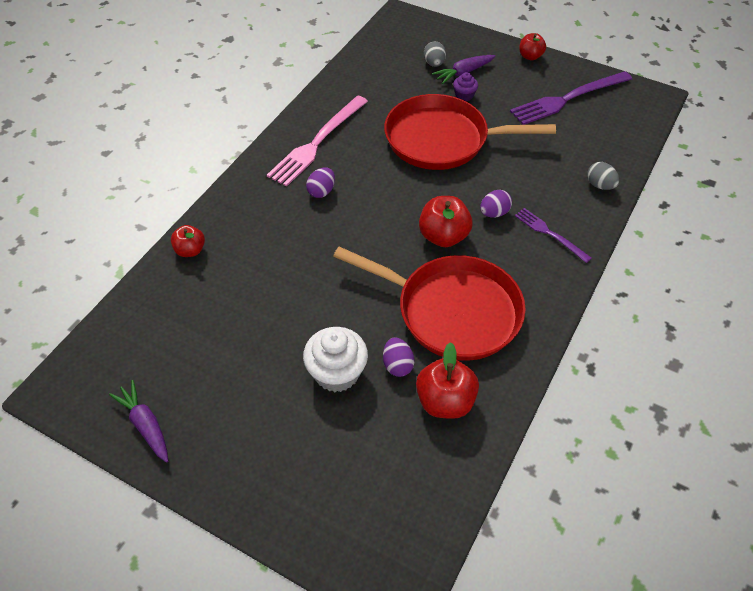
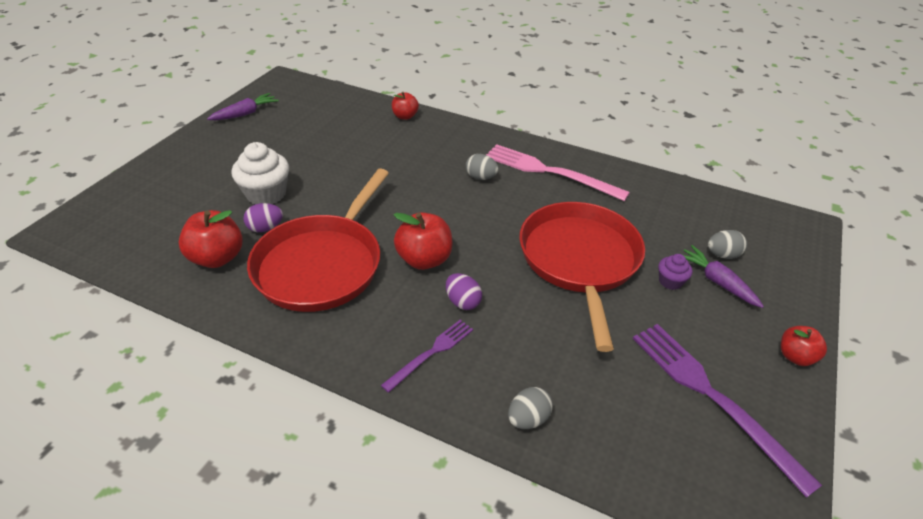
camera: 85 degrees right, 10 degrees down
purple egg [306,167,335,198] -> grey egg [466,154,499,180]

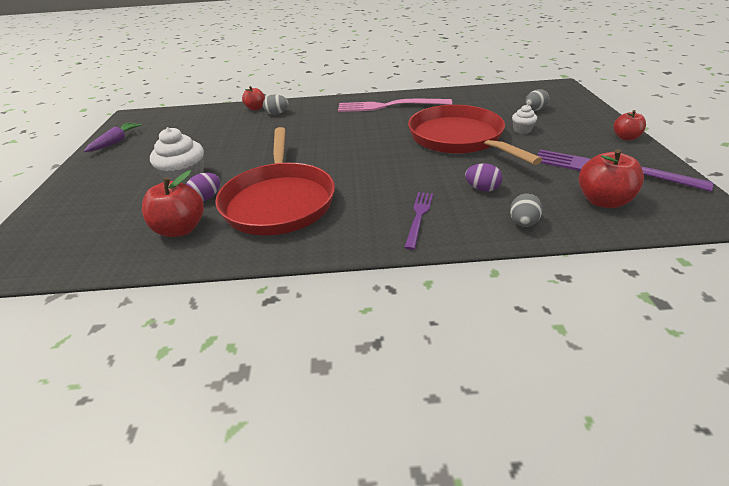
camera: 25 degrees left, 5 degrees down
red apple [394,212,453,270] -> red apple moved to [579,149,644,208]
purple egg [446,273,482,310] -> purple egg moved to [465,163,503,192]
grey egg [466,154,499,180] -> grey egg moved to [263,94,289,115]
purple cupcake [658,254,692,290] -> white cupcake [512,105,537,134]
purple carrot [683,245,764,308] -> none

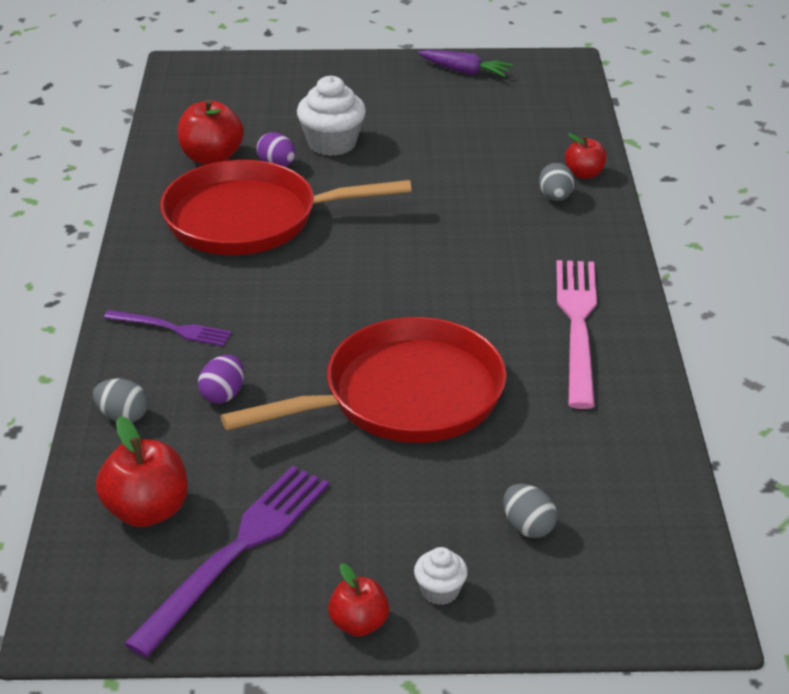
camera: 90 degrees right, 0 degrees up
white cupcake [512,105,537,134] -> white cupcake moved to [414,547,468,605]

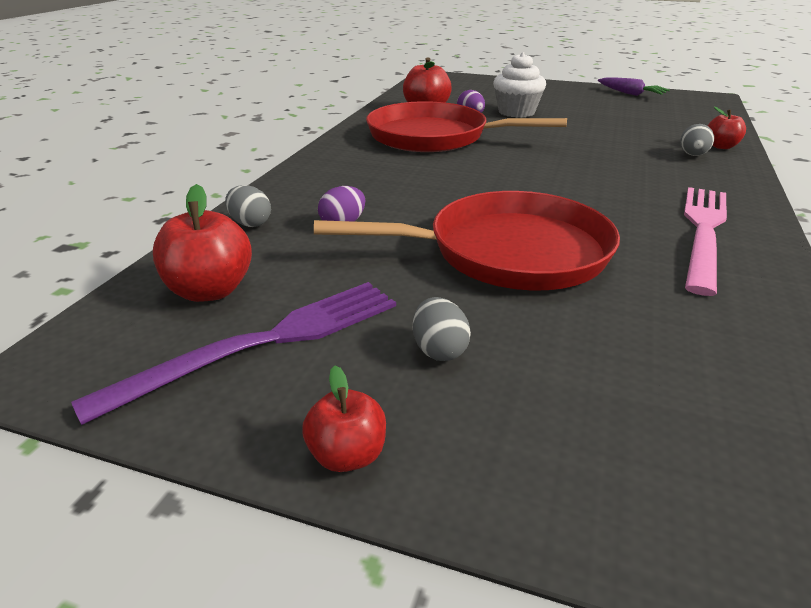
camera: 20 degrees right, 5 degrees down
purple fork [104,310,232,346] -> none
white cupcake [414,547,468,605] -> none
grey egg [503,484,557,538] -> grey egg moved to [413,297,471,361]

